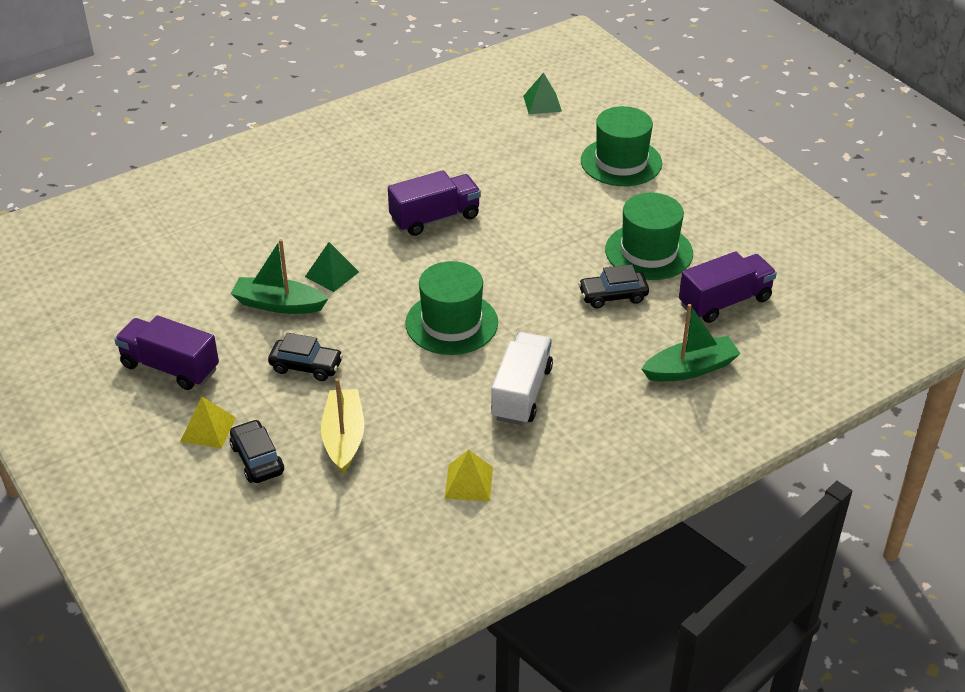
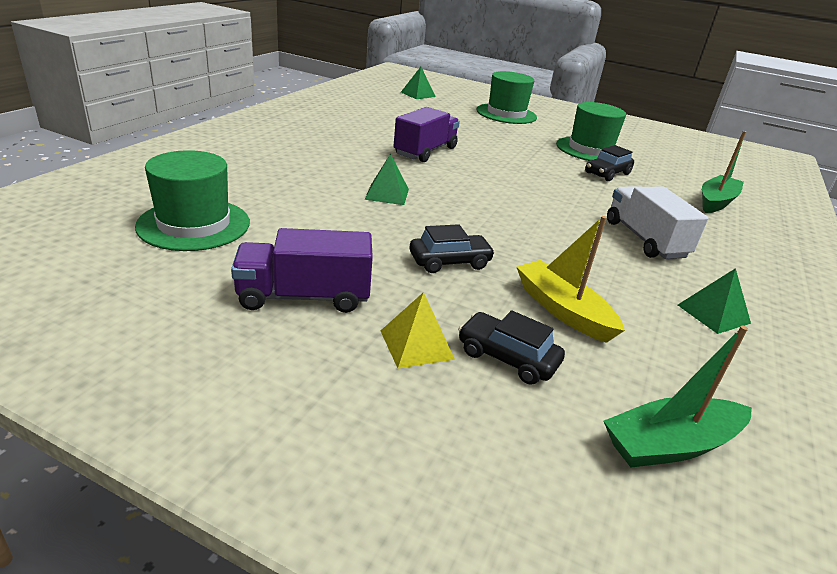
camera: 35 degrees left, 10 degrees down
green boat [231,239,329,314] -> green boat moved to [604,325,752,468]
green hat [405,261,498,355] -> green hat moved to [135,150,250,251]
yellow pyramid [444,450,493,501] -> green pyramid [678,268,751,334]
purple truck [679,251,777,323] -> none

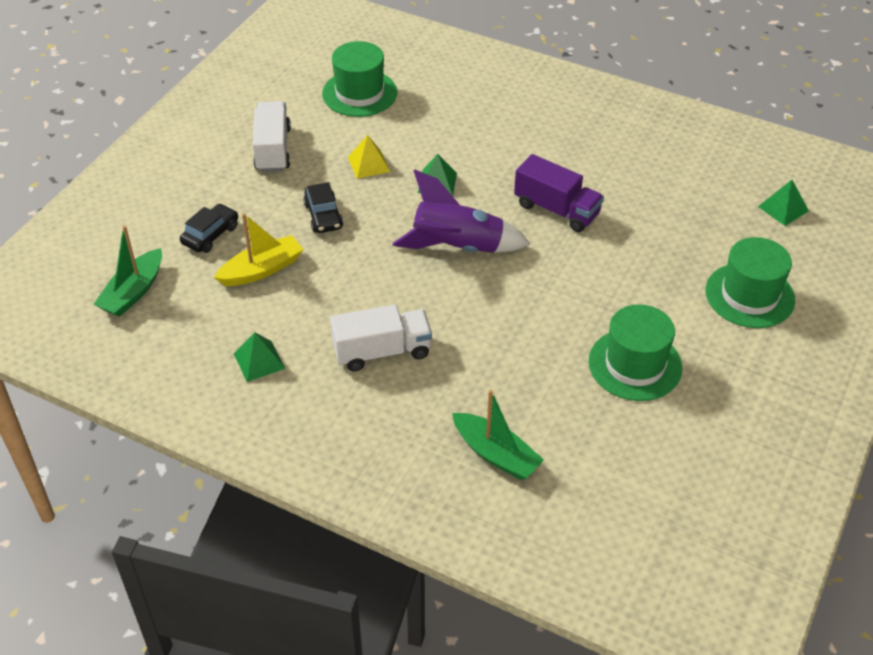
camera: 95 degrees right, 15 degrees up
purple truck [231,228,373,313] -> white truck [253,101,291,172]
yellow pyramid [381,292,455,369] -> yellow pyramid moved to [348,135,390,179]
black car [585,145,634,181] -> none
green boat [604,325,752,468] -> green boat turned 135 degrees counterclockwise [93,225,162,317]
none -> purple rocket [393,169,530,253]

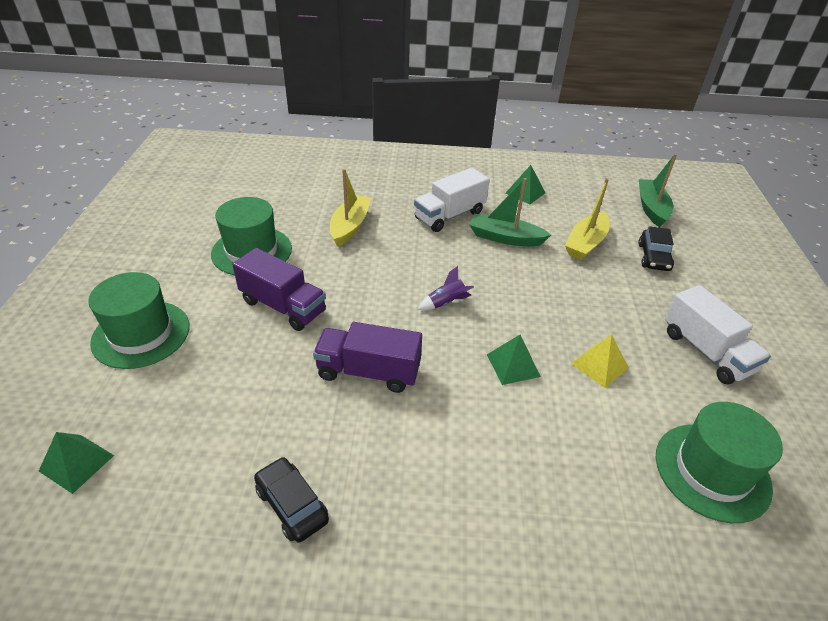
camera: 155 degrees right, 5 degrees down
black car [303,182,343,233] -> black car moved to [254,457,329,543]
purple rocket [393,169,530,253] -> purple rocket [418,266,474,310], size x0.43
green boat [452,390,544,480] -> green boat moved to [469,178,551,246]
none -> purple truck [232,248,326,331]
none -> yellow boat [330,169,371,247]

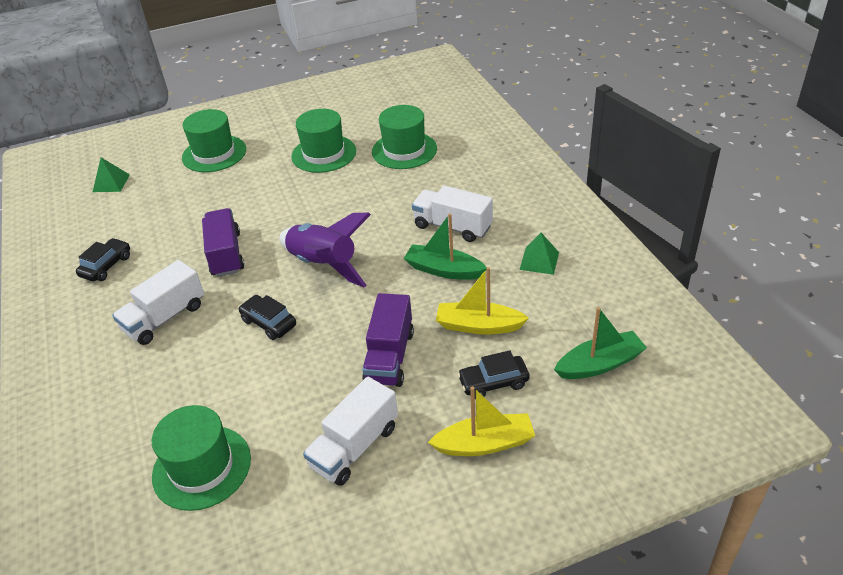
camera: 70 degrees right, 0 degrees up
purple truck [232,248,326,331] -> purple truck moved to [362,293,414,387]
yellow boat [330,169,371,247] -> yellow boat moved to [428,386,535,456]
purple rocket [418,266,474,310] -> purple rocket [279,212,371,288], size x2.30
green boat [469,178,551,246] -> green boat turned 60 degrees counterclockwise [404,213,487,280]
green pyramid [487,335,541,385] -> black car [238,295,296,340]
yellow pyramid [571,335,629,388] -> none
none -> white truck [112,260,204,345]
none -> green hat [372,105,437,169]

